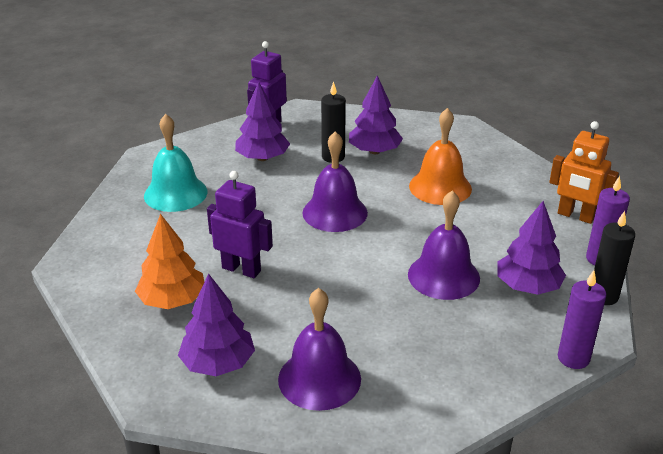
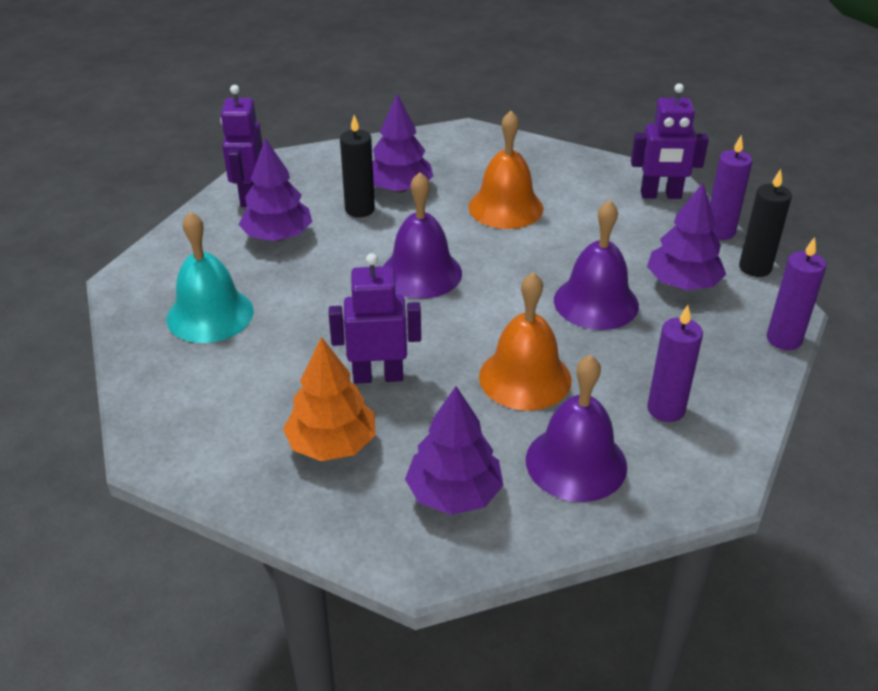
camera: 30 degrees left, 5 degrees up
orange robot [549,121,619,224] -> purple robot [631,83,709,199]
none -> orange bell [479,272,571,411]
none -> purple candle [647,305,703,422]

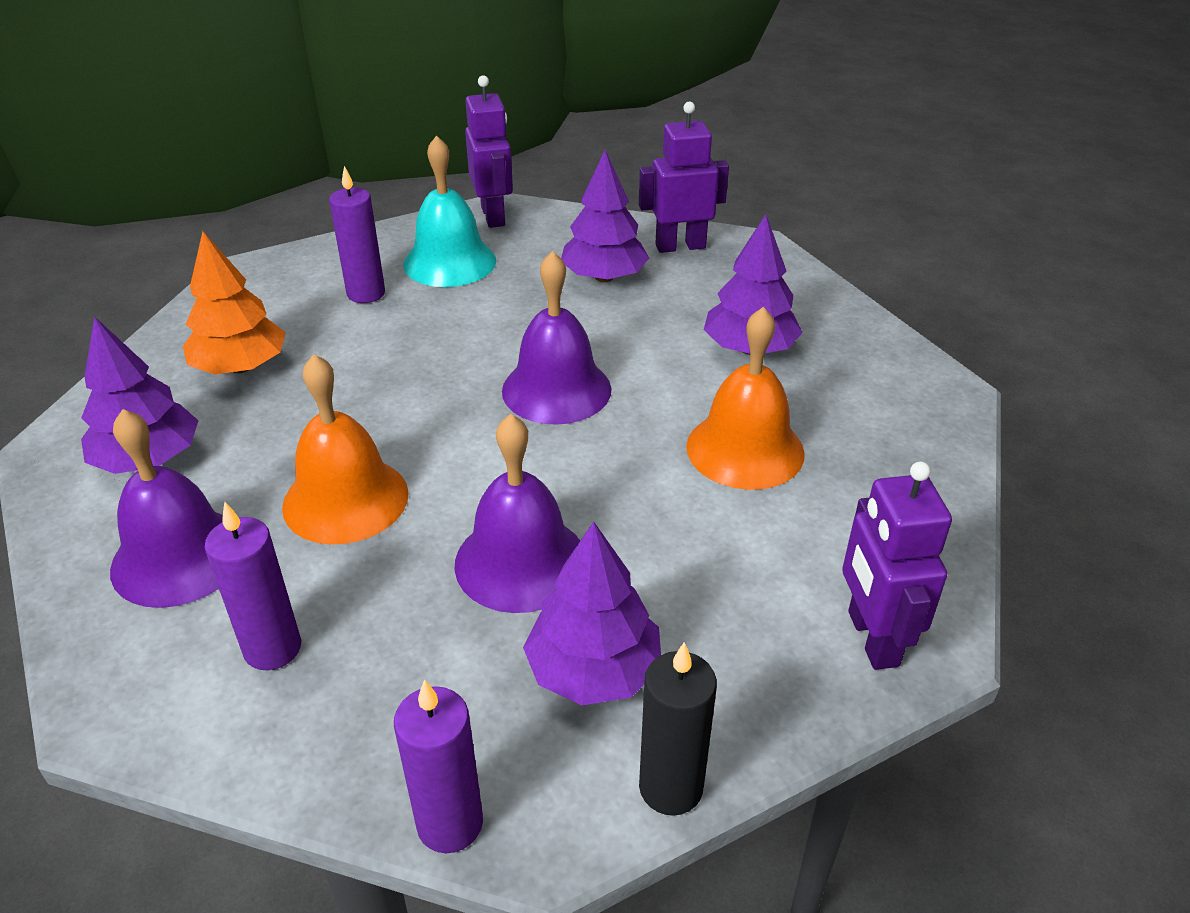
camera: 80 degrees right, 0 degrees up
purple robot [329,253,421,384] -> purple robot moved to [465,75,513,228]
black candle [340,115,375,217] -> none
purple candle [710,135,753,240] -> purple candle moved to [329,166,385,303]

